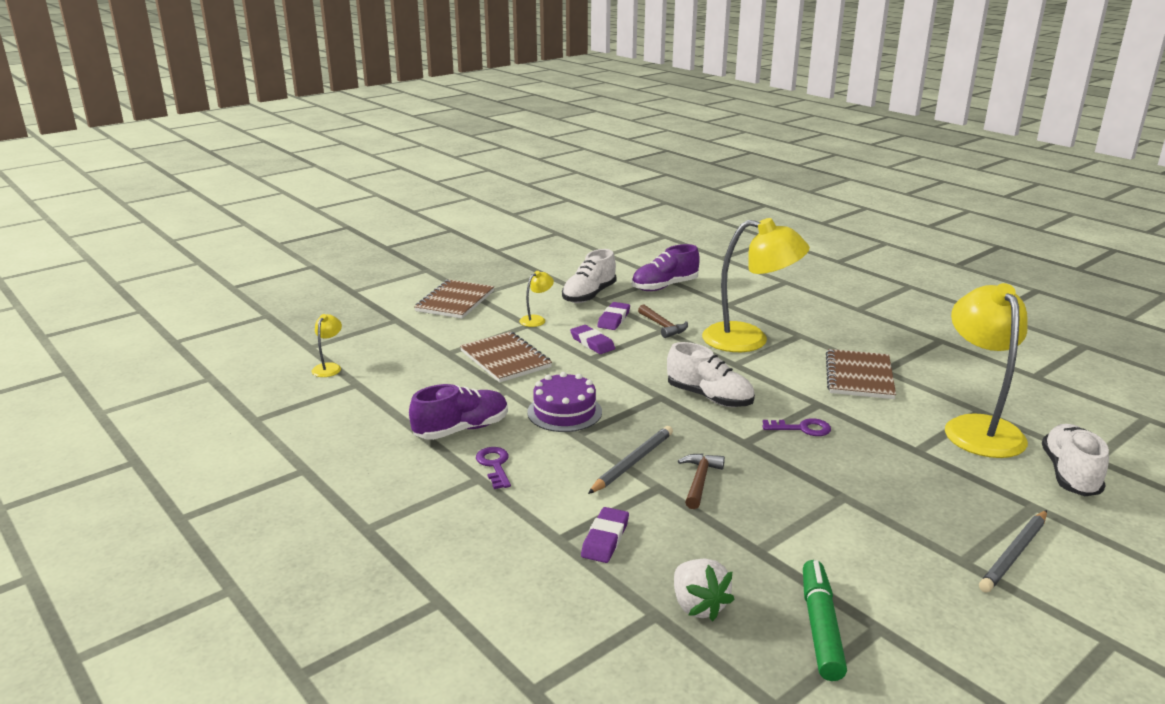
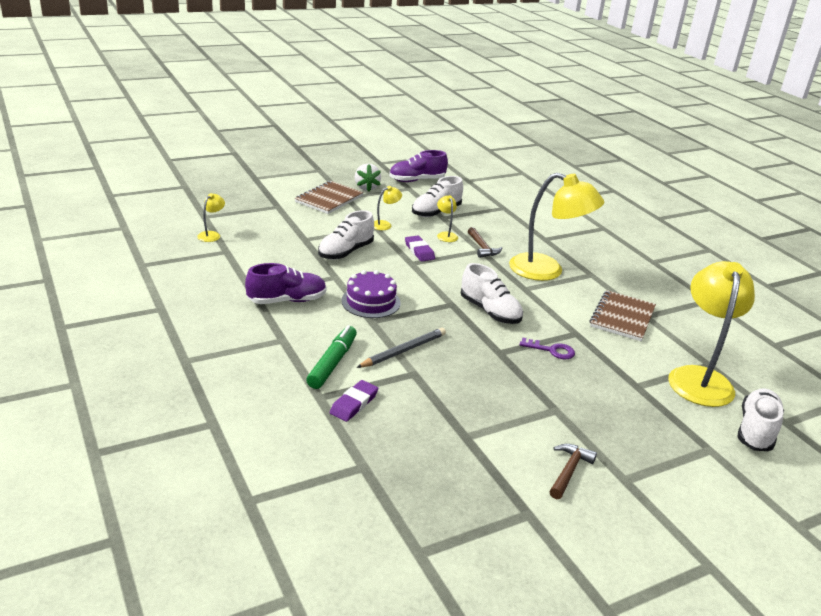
camera: 10 degrees right, 5 degrees up
brown notebook [460,331,552,383] -> white shoe [318,210,374,260]
purple key [476,447,511,489] -> none
purple eraser [597,302,630,330] -> yellow lamp [437,195,458,242]
purple shoe [631,244,700,291] -> purple shoe moved to [389,150,448,182]
white strawberry [674,559,735,621] -> white strawberry moved to [355,164,381,192]
brown hammer [678,454,725,509] -> brown hammer moved to [549,444,597,499]
green marker [803,560,847,681] -> green marker moved to [306,325,357,389]
grey pencil [979,510,1047,593] -> none

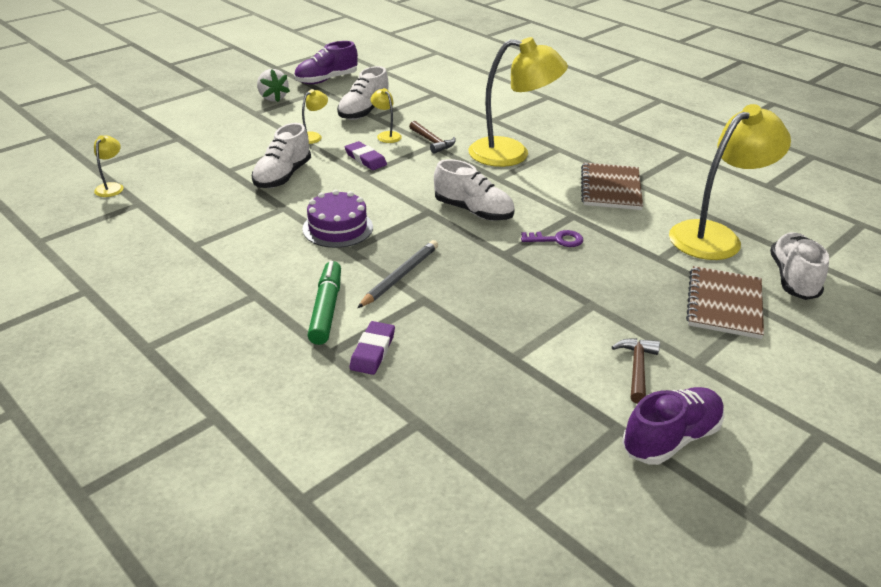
camera: 15 degrees left, 5 degrees up
purple shoe [245,263,327,304] -> purple shoe moved to [622,387,725,465]
brown notebook [295,181,363,214] -> brown notebook moved to [686,266,764,339]
yellow lamp [668,261,755,407] -> yellow lamp turned 60 degrees clockwise [669,104,791,260]

